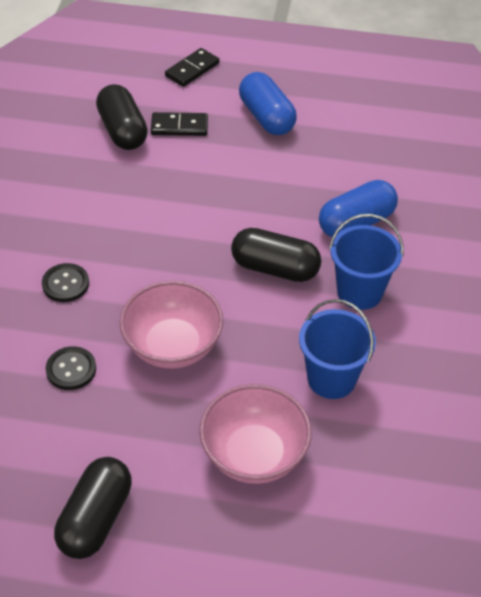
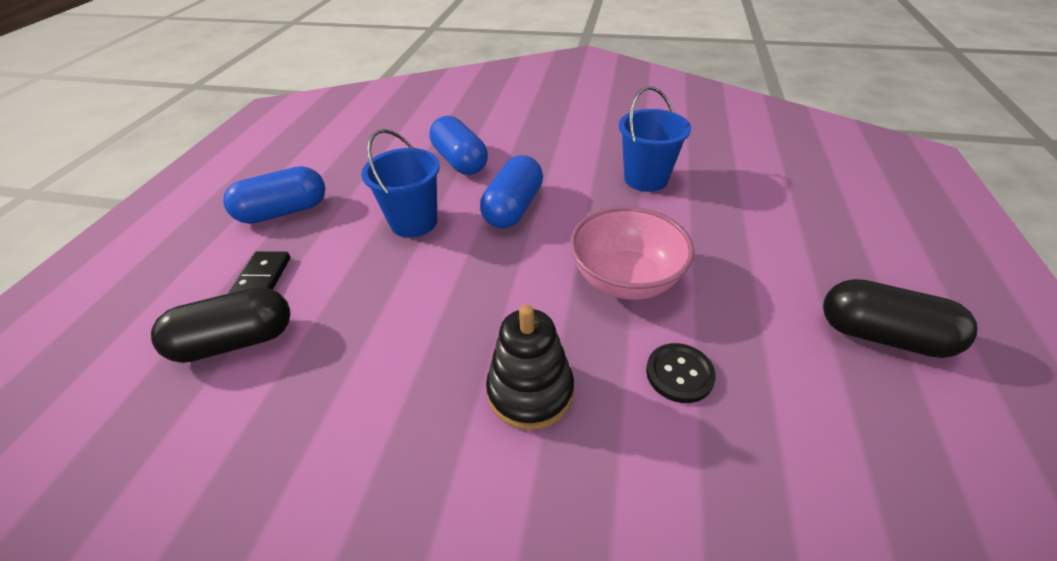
camera: 85 degrees left, 5 degrees down
black button [42,263,89,302] -> black stacking toy [486,305,574,430]
black domino [165,48,219,87] -> none
pink bowl [199,384,312,484] -> none
black capsule [231,228,321,282] -> blue capsule [480,155,543,228]
blue bucket [329,214,404,310] -> blue bucket moved to [361,129,440,238]

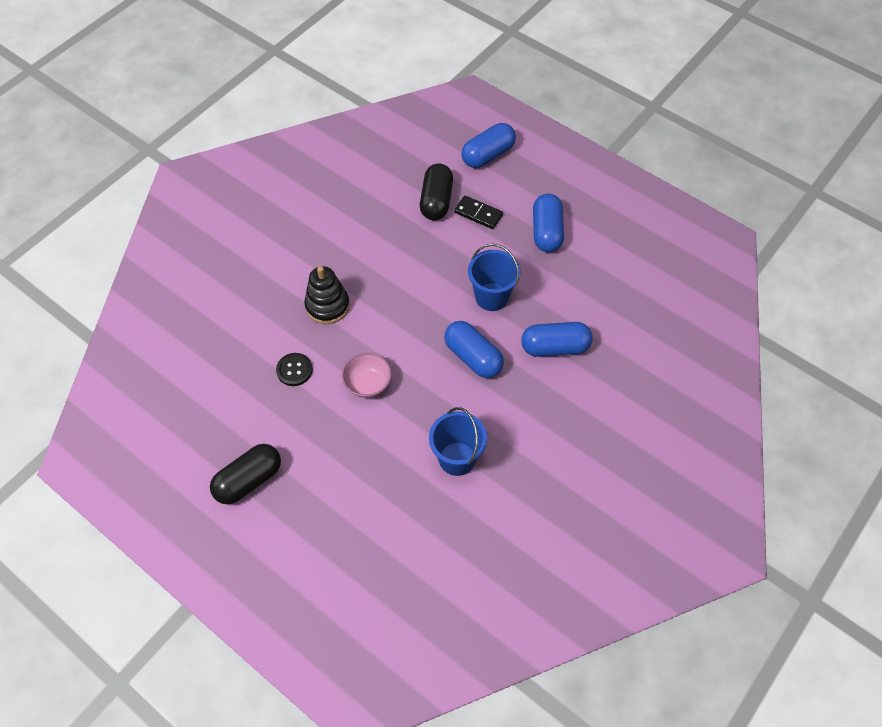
camera: 115 degrees right, 15 degrees up
pink bowl [570,206,694,300] -> pink bowl [342,353,392,398], size x0.65
none -> blue capsule [461,123,516,168]

